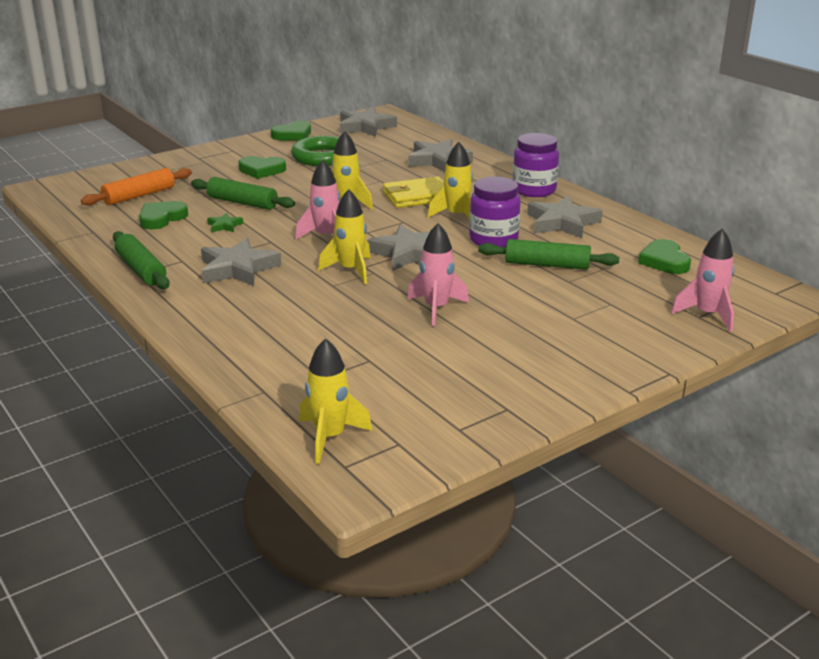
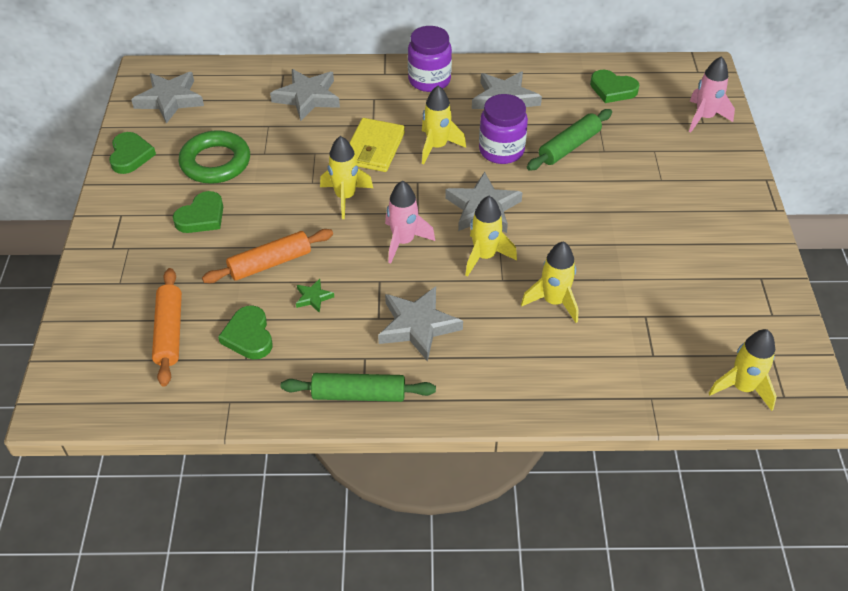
camera: 55 degrees left, 20 degrees up
green rolling pin [191,177,295,210] -> orange rolling pin [202,229,333,283]
pink rocket [407,223,469,326] -> none
none -> yellow rocket [521,241,579,323]

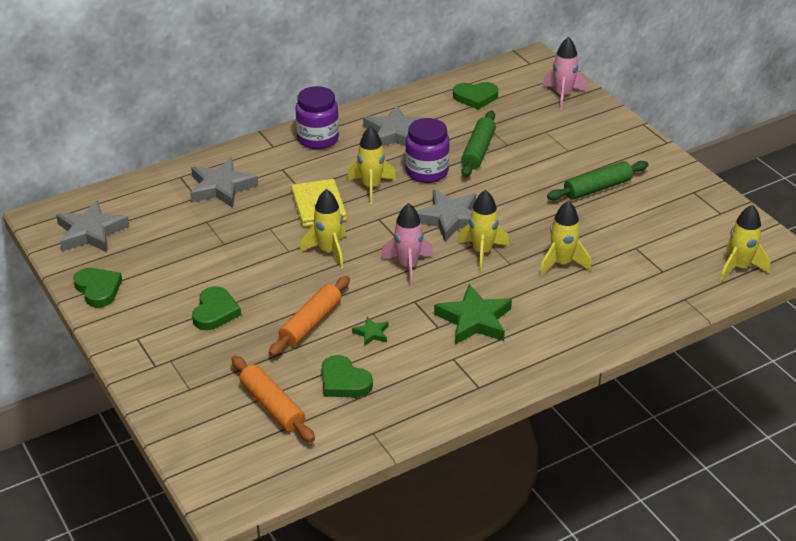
camera: 30 degrees left, 10 degrees down
green ring [179,130,250,184] -> none
green rolling pin [281,373,436,402] -> green rolling pin moved to [547,161,648,200]
grey star [378,286,463,362] -> green star [434,284,512,345]

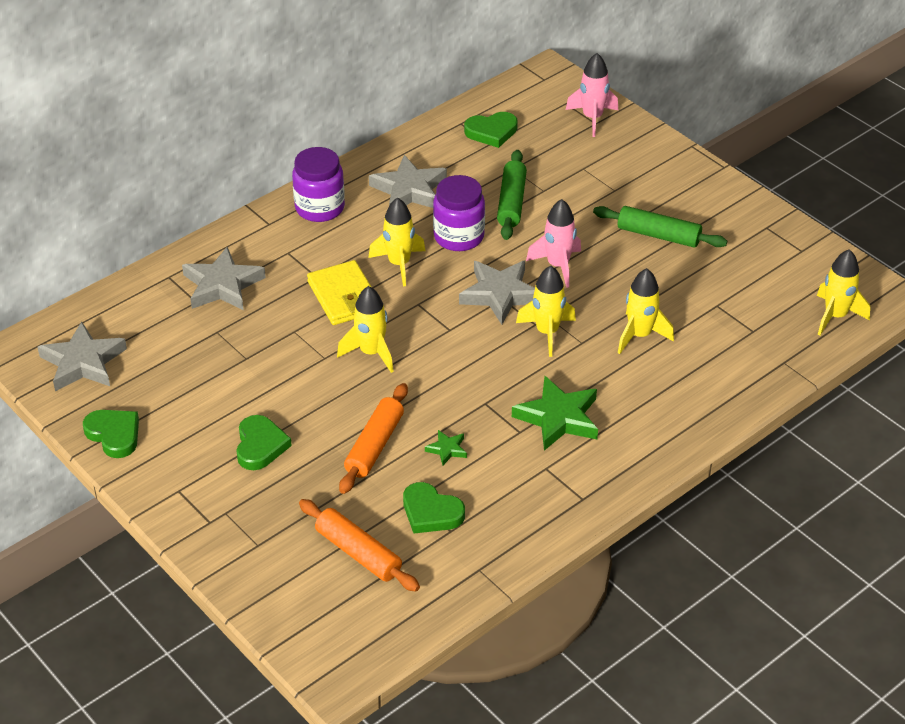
camera: 10 degrees left, 5 degrees up
pink rocket [381,203,433,286] -> pink rocket moved to [526,199,581,288]
green rolling pin [547,161,648,200] -> green rolling pin turned 60 degrees clockwise [593,206,727,248]

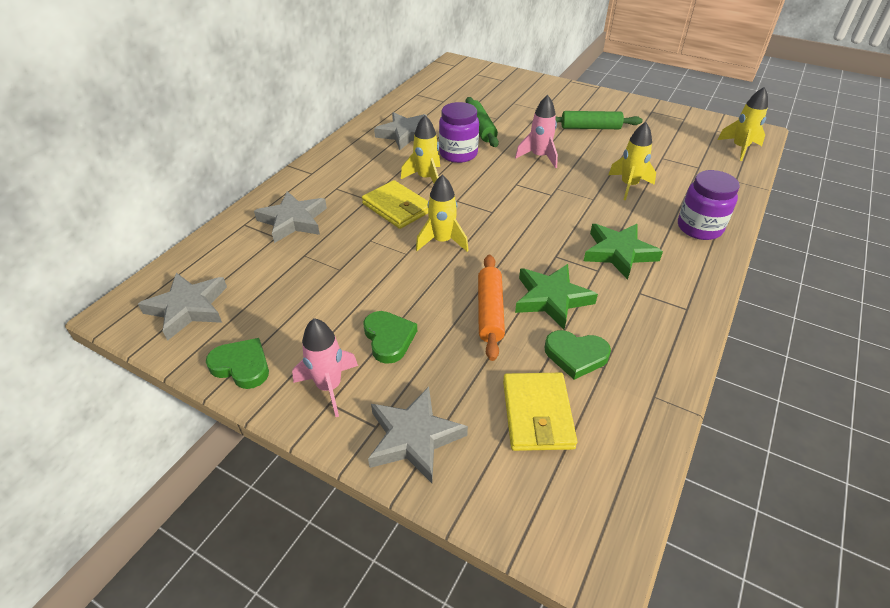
camera: 20 degrees left, 0 degrees up
purple jar [292,147,345,222] -> purple jar moved to [678,170,740,240]
orange rolling pin [299,499,420,592] -> yellow wallet [503,373,577,451]
green star [425,430,467,466] -> green star [515,264,598,330], size x2.11
grey star [459,260,535,324] -> grey star moved to [368,387,468,483]
green heart [464,112,518,148] -> none
yellow rocket [516,266,576,357] -> none
pink rocket [566,53,618,137] -> pink rocket moved to [292,318,358,417]

